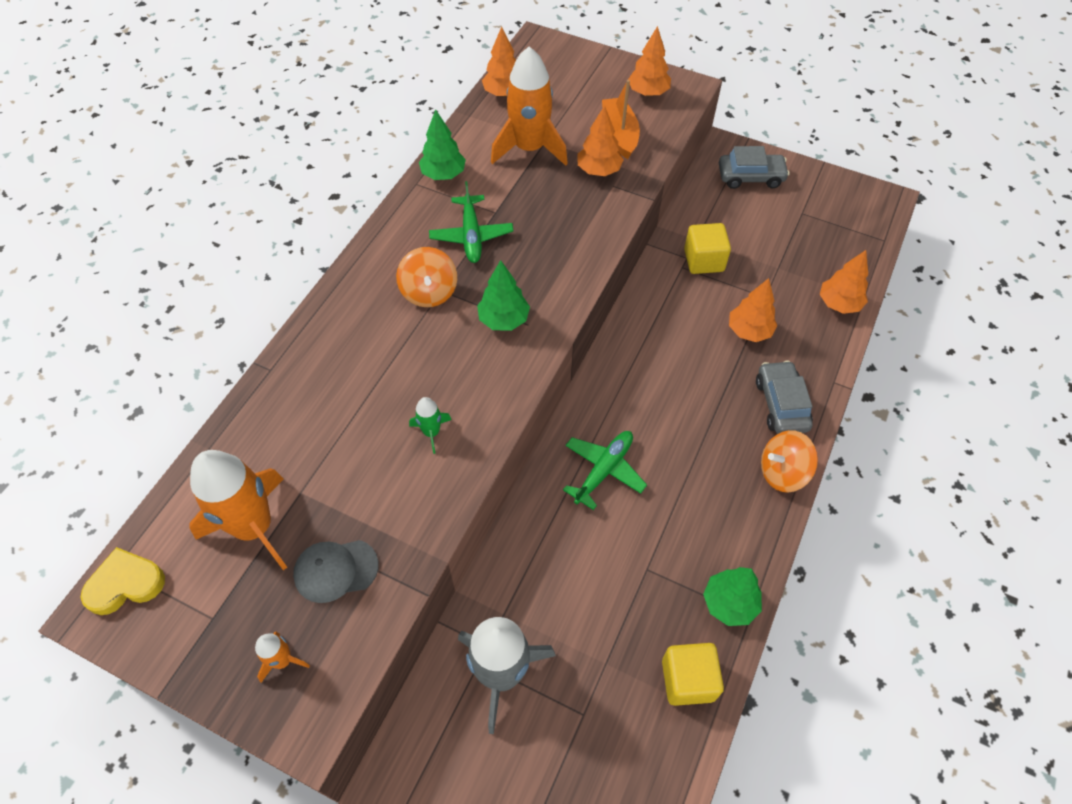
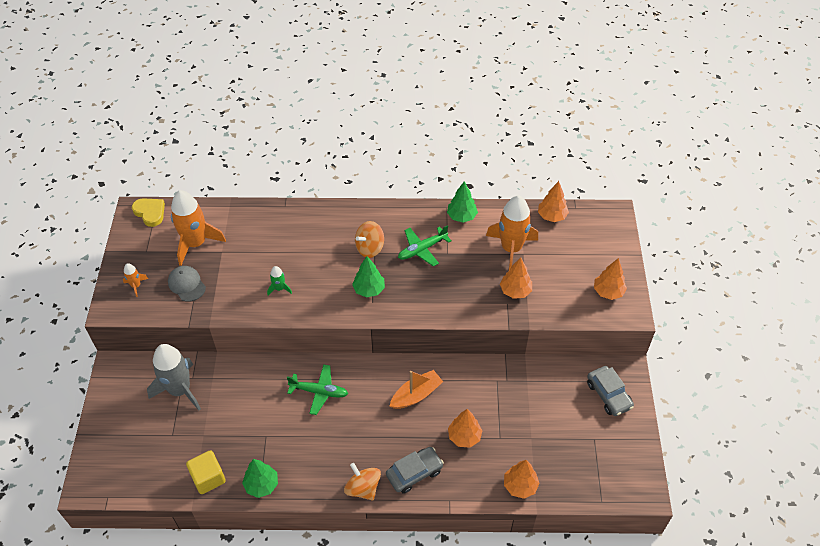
camera: 65 degrees right, 5 degrees down
orange boat [602,80,640,159] -> orange boat moved to [390,370,443,409]
yellow cube [684,223,731,274] -> none

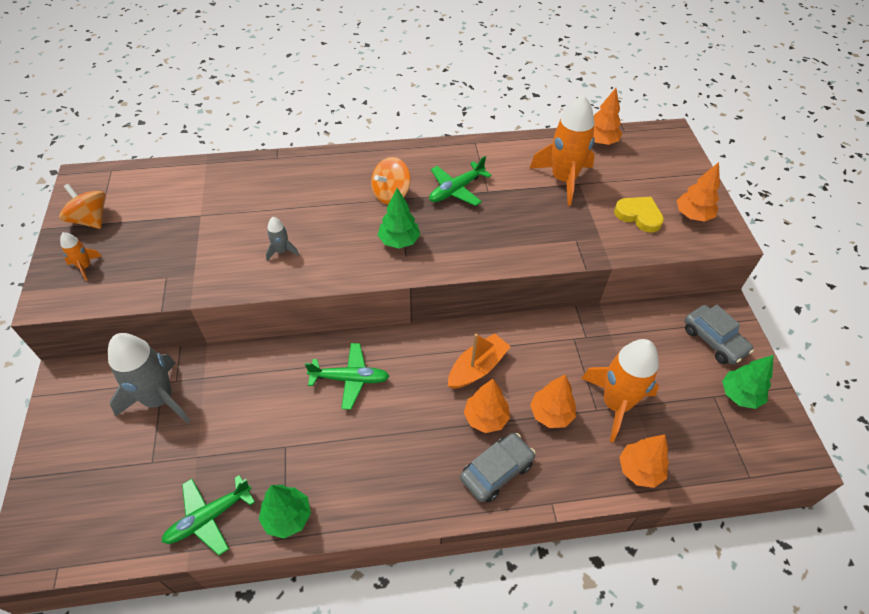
camera: 10 degrees left, 0 degrees up
yellow heart [132,198,165,227] -> yellow heart moved to [614,197,664,233]
grey cap [168,266,206,302] -> none
orange rocket [171,190,226,266] -> orange rocket moved to [581,339,659,442]
yellow cube [186,451,226,494] -> green plane [162,475,255,556]
green rocket [267,266,292,295] -> grey rocket [266,217,299,261]
orange spinning top [344,463,381,500] -> orange spinning top moved to [59,184,106,229]
green tree [447,181,478,223] -> green tree moved to [722,355,774,409]
orange tree [500,258,532,299] -> orange tree moved to [464,379,510,433]

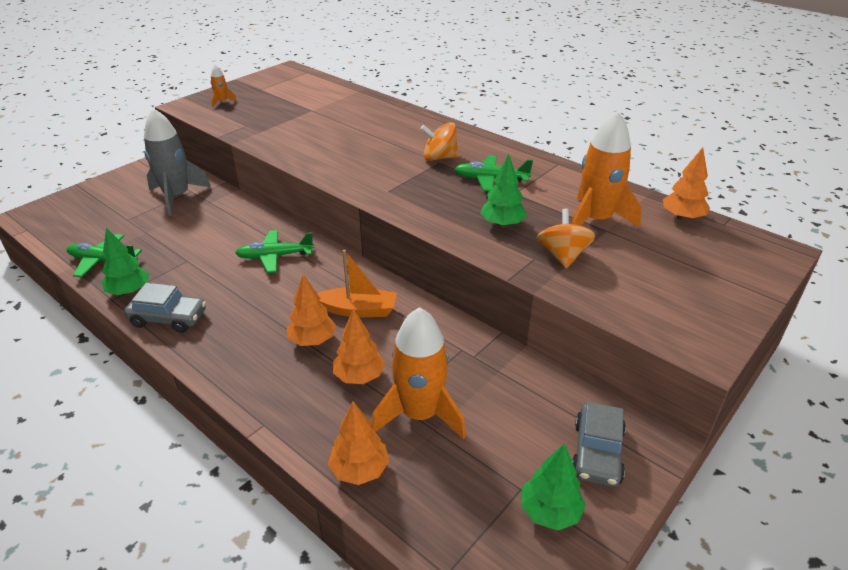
camera: 50 degrees right, 15 degrees down
orange spinning top [59,184,106,229] -> orange spinning top moved to [537,209,596,268]
grey rocket [266,217,299,261] -> none
green plane [305,343,390,410] -> green plane turned 120 degrees clockwise [235,230,314,273]
green tree [378,188,420,249] -> green tree moved to [480,154,527,228]
grey car [460,433,536,502] -> grey car moved to [124,283,206,333]
yellow heart [614,197,664,233] -> none
orange tree [677,162,720,222] -> none

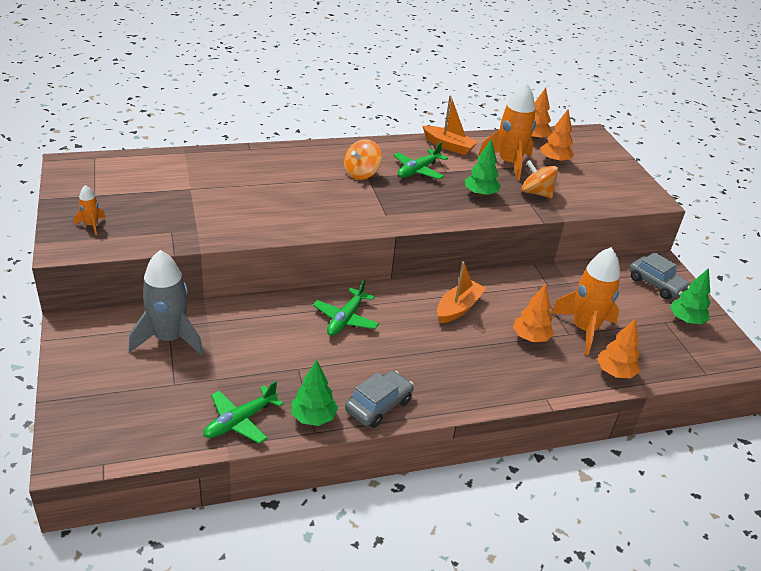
camera: 60 degrees left, 0 degrees up
orange tree [286,274,336,346] -> orange tree moved to [541,109,574,163]
none -> orange boat [423,95,478,155]

